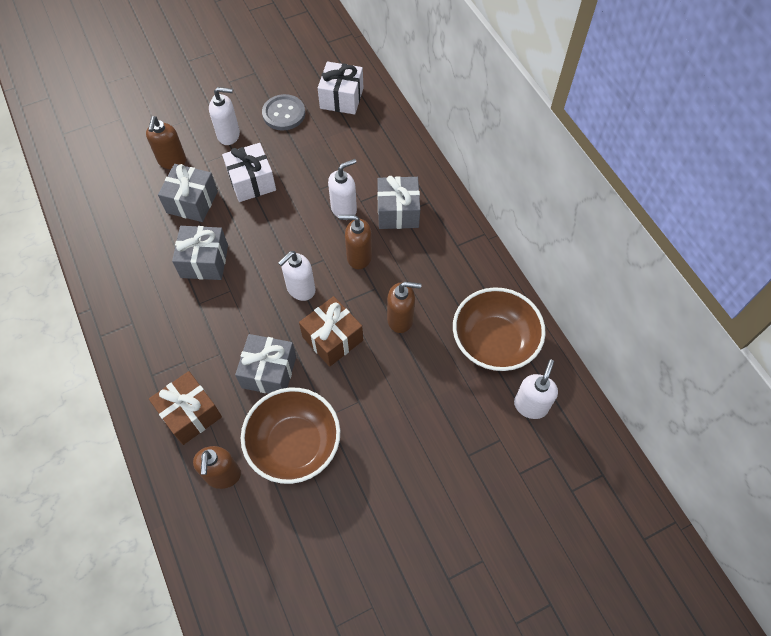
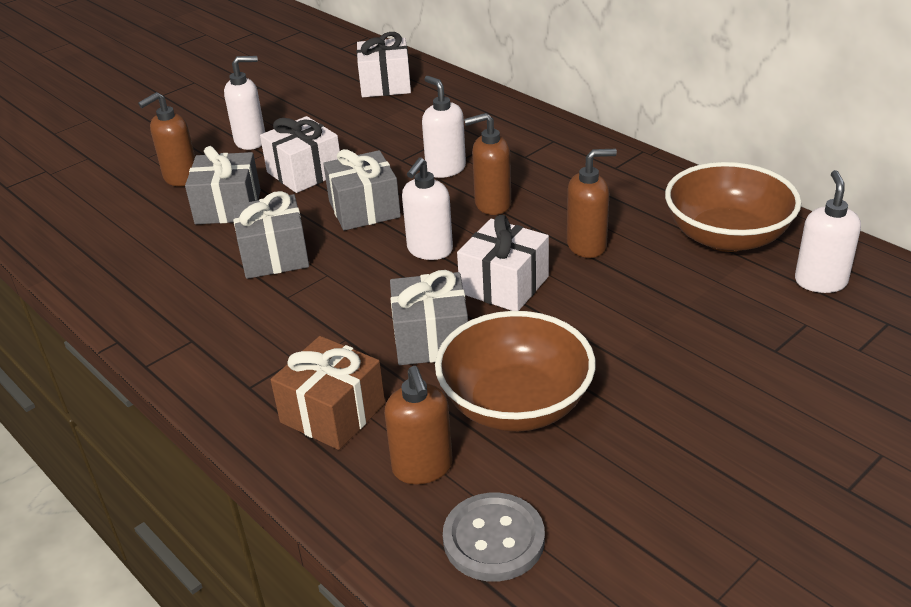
camera: 15 degrees left, 25 degrees down
brown soap dispenser [146,116,186,169] -> brown soap dispenser turned 60 degrees clockwise [138,92,195,187]
grey button [262,94,305,131] -> grey button moved to [443,493,545,582]
brown gift [299,296,363,367] -> white gift [457,215,549,311]
white soap dispenser [328,159,357,218] -> white soap dispenser turned 75 degrees counterclockwise [422,76,466,178]
grey gift [377,176,420,229] -> grey gift moved to [323,149,401,231]

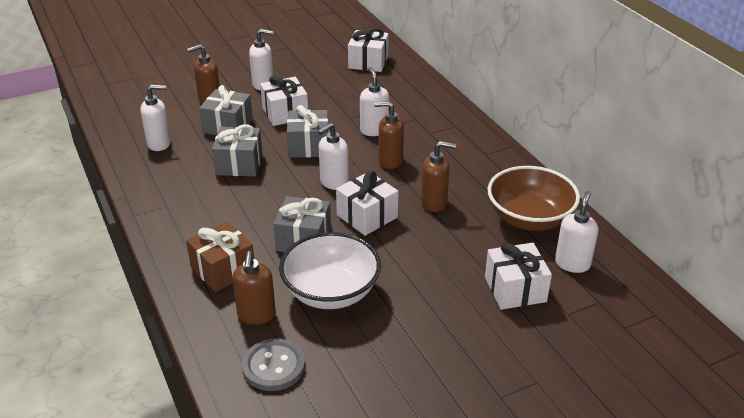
camera: 15 degrees right, 0 degrees up
brown bowl [435,311,595,432] -> white bowl [279,232,381,309]
none -> white soap dispenser [140,85,171,151]
none -> white gift [485,243,552,310]

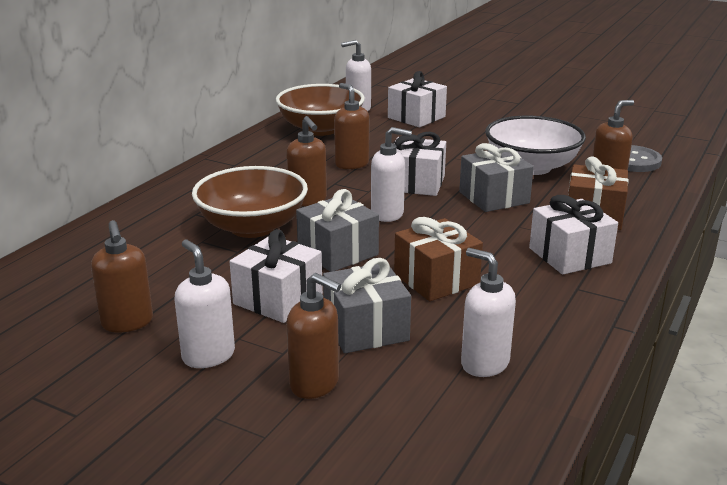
camera: 125 degrees left, 10 degrees down
grey gift [212,124,263,176] -> brown gift [394,217,483,301]
white gift [348,28,389,72] -> white gift moved to [529,195,618,275]
white soap dispenser [360,67,389,136] -> brown bowl [192,166,308,238]
none -> brown soap dispenser [91,220,153,333]

